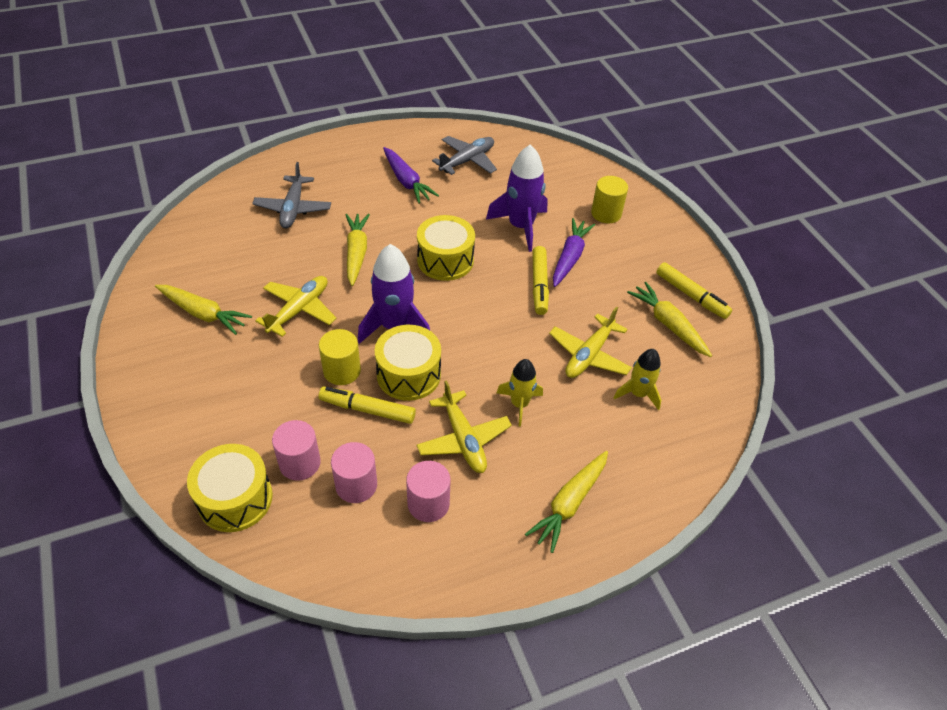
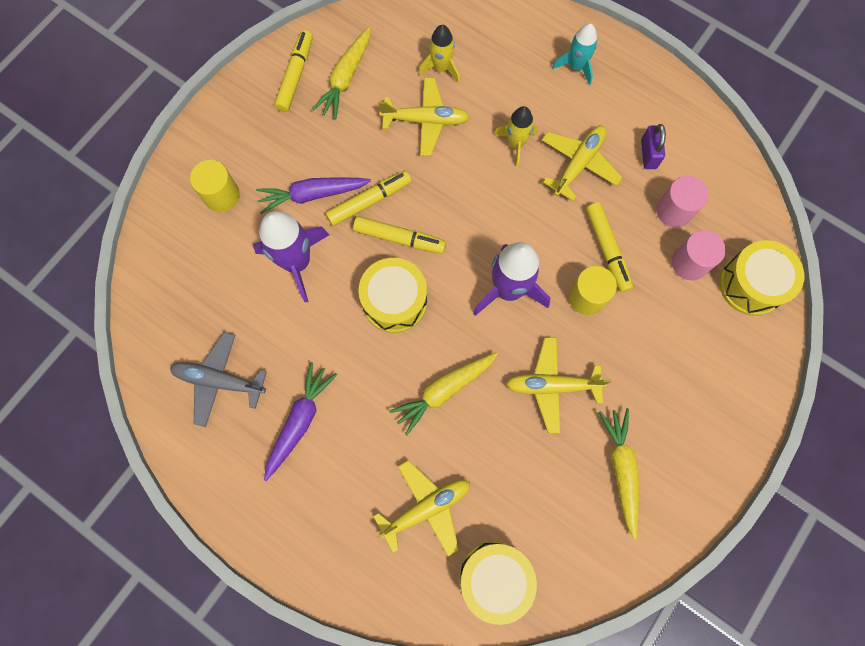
camera: 120 degrees left, 25 degrees up
grey plane [252,162,331,228] -> yellow plane [373,460,470,556]
yellow drum [375,325,441,401] -> yellow drum moved to [459,541,537,625]
pink cylinder [406,461,450,522] -> purple padlock [641,124,666,169]
yellow carrot [525,451,608,553] -> turquoise rocket [552,23,597,85]
none -> yellow marker [353,216,446,254]

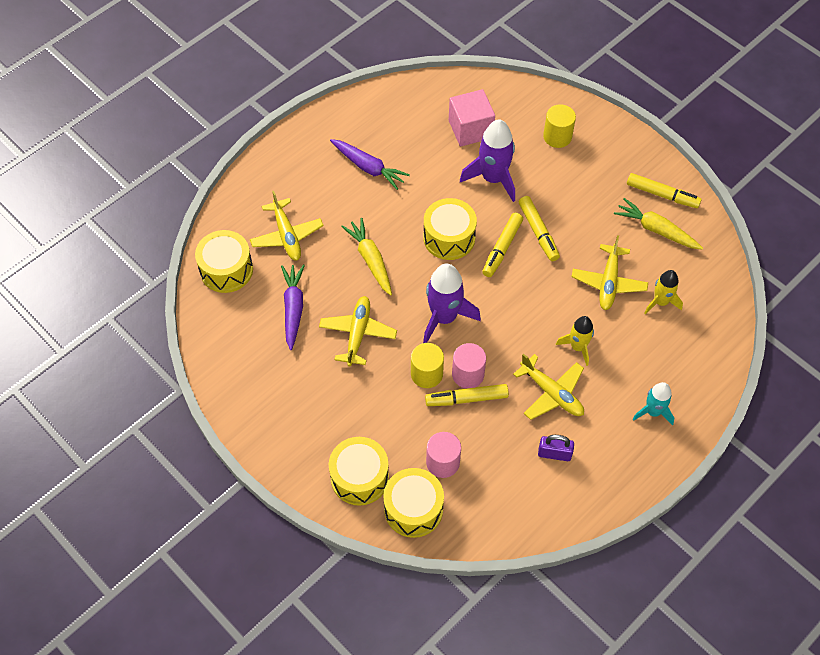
camera: 100 degrees right, 15 degrees down
grey plane [170,332,267,427] -> none
purple carrot [256,177,371,214] -> purple carrot moved to [281,264,305,350]
yellow carrot [599,408,639,539] -> none
pink cylinder [656,176,708,228] -> pink cylinder moved to [452,343,486,389]
none -> yellow drum [329,437,389,506]
none -> pink cube [449,89,495,147]

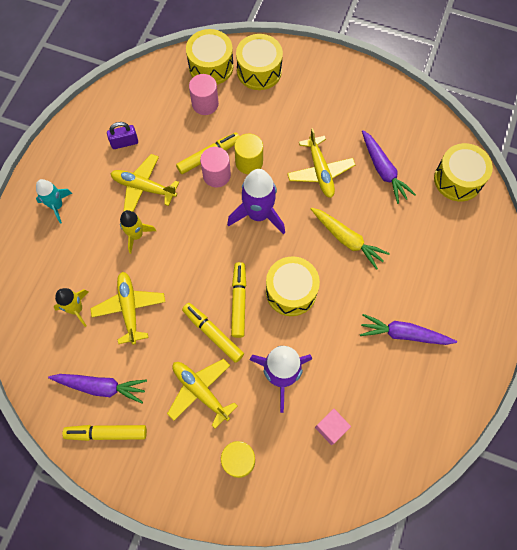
camera: 155 degrees right, 10 degrees up
yellow plane [250,191,324,261] -> yellow plane moved to [167,359,238,429]
pink cube [449,89,495,147] -> pink cube [315,409,351,445], size x0.60
yellow carrot [614,198,703,250] -> purple carrot [48,374,147,404]

